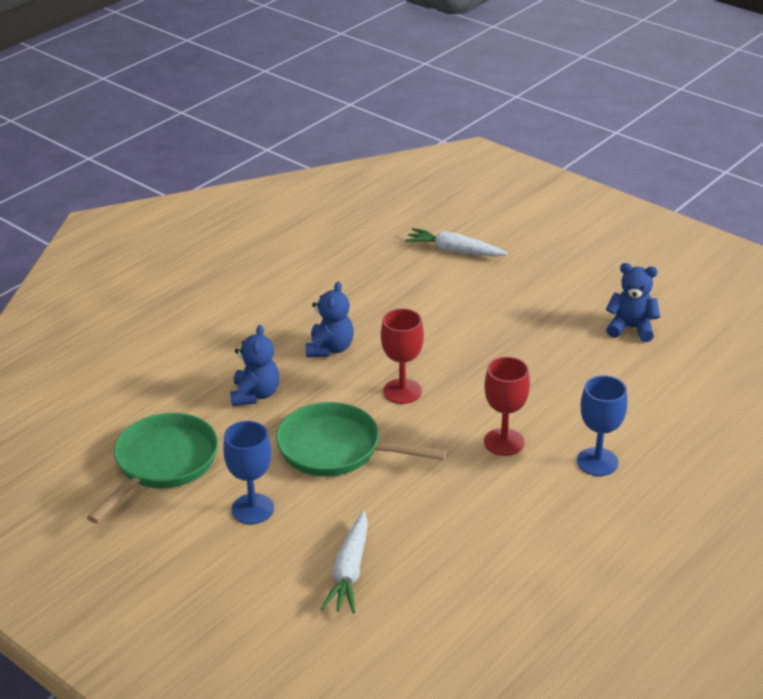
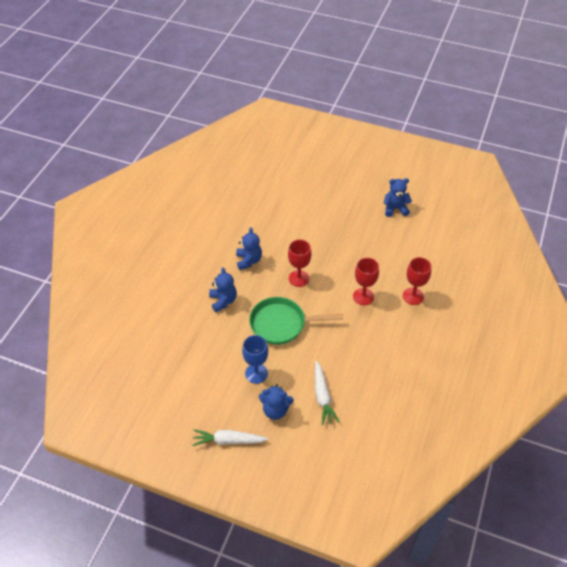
camera: 20 degrees left, 15 degrees up
green pan [87,413,218,523] -> none
white carrot [405,228,508,257] -> white carrot moved to [192,429,269,446]
blue goblet [577,375,627,476] -> red goblet [403,257,432,305]
none -> blue teddy bear [259,384,294,420]

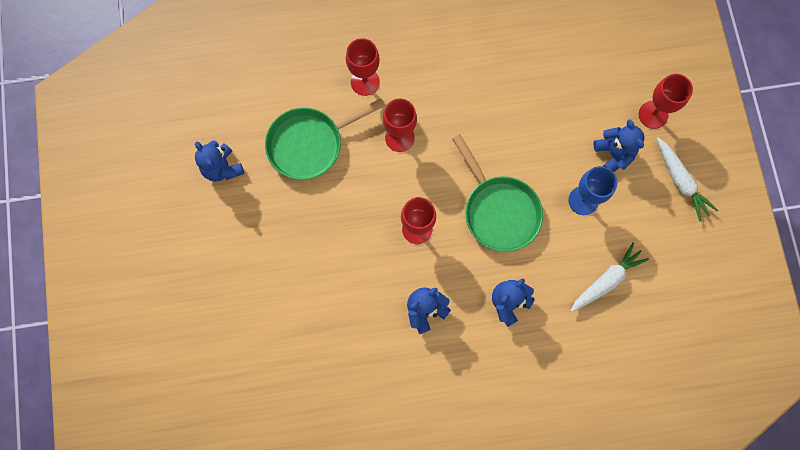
camera: 120 degrees left, 25 degrees up
white carrot [315,360,339,425] -> white carrot moved to [570,242,649,312]
none -> green pan [265,98,385,180]
none -> red goblet [639,74,693,129]

